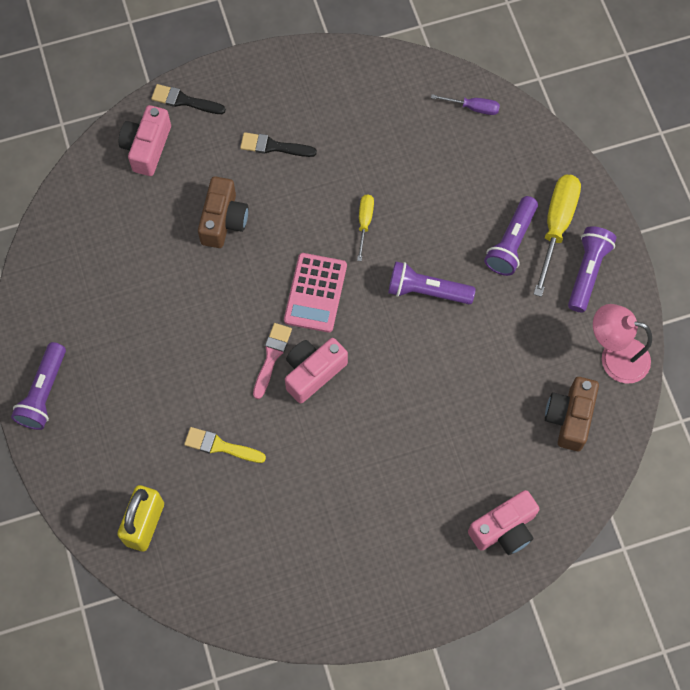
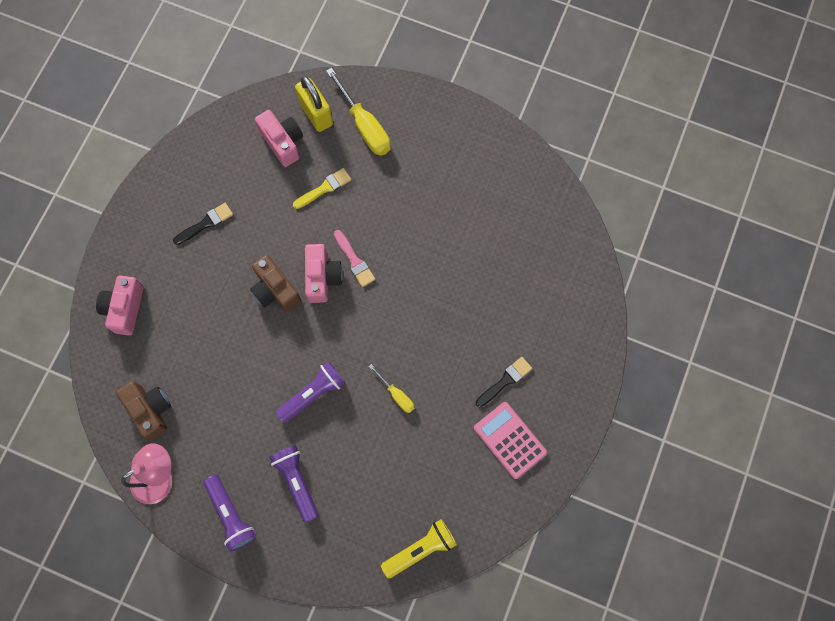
camera: 130 degrees right, 5 degrees up
purple flashlight [11,342,66,430] -> none
pink camera [119,105,171,176] -> pink camera moved to [255,110,303,167]
black brush [151,84,226,114] -> black brush moved to [173,203,233,245]
brown camera [198,176,249,248] -> brown camera moved to [250,255,301,312]
pink calculator [284,253,347,333] -> pink calculator moved to [474,402,547,479]
purple screwdriver [431,94,500,115] -> yellow flashlight [381,519,457,579]
yellow screwdriver [533,175,581,297] -> yellow screwdriver moved to [326,68,391,156]

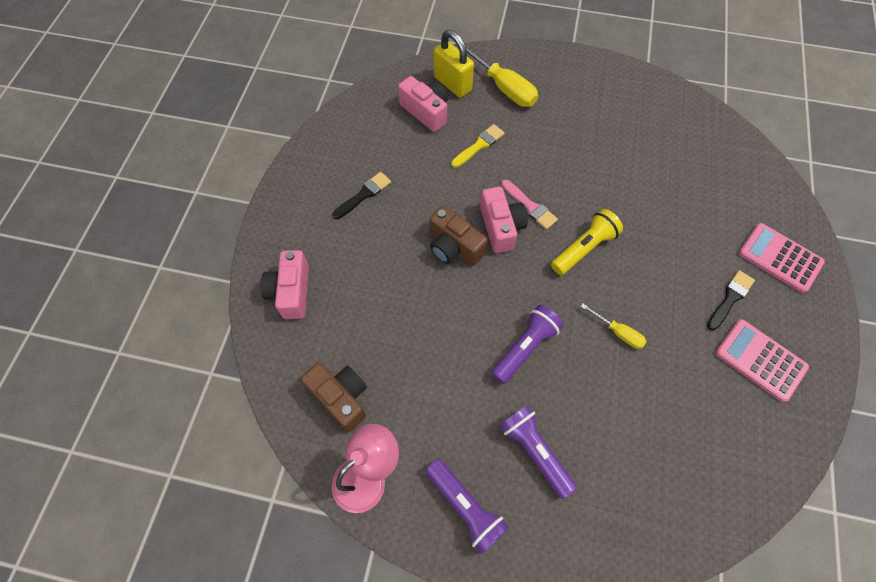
camera: 10 degrees left, 10 degrees down
yellow flashlight [381,519,457,579] -> yellow flashlight moved to [551,209,623,275]
none -> pink calculator [738,223,825,293]

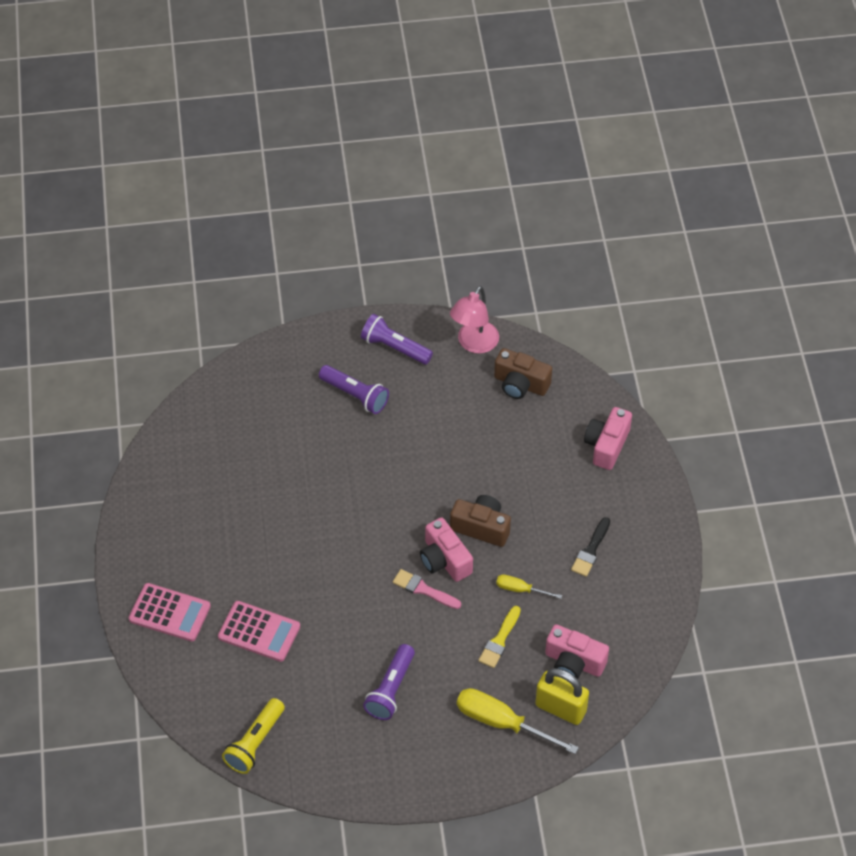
camera: 160 degrees right, 10 degrees down
pink camera [260,250,309,319] -> pink camera turned 135 degrees counterclockwise [584,407,632,470]
purple flashlight [491,305,564,384] -> purple flashlight moved to [363,644,415,720]
yellow flashlight [551,209,623,275] -> yellow flashlight moved to [222,698,285,774]
yellow screwdriver [580,303,647,349] -> yellow screwdriver moved to [496,574,562,599]
black brush [707,270,755,331] -> none
pink calculator [715,319,809,402] -> pink calculator moved to [218,601,300,662]

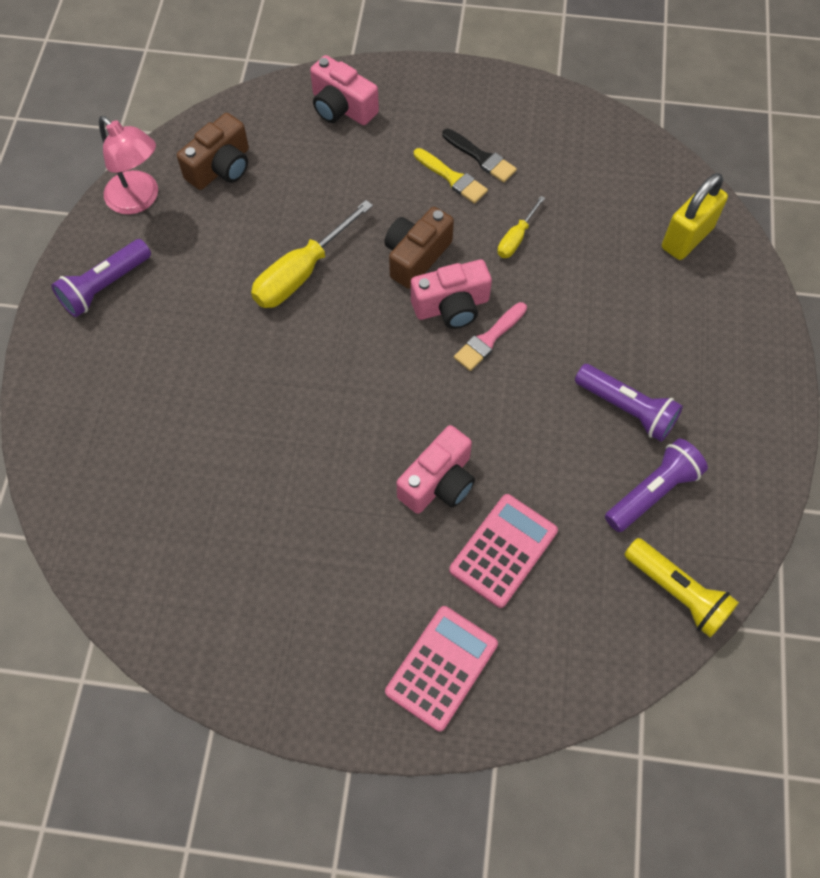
camera: 75 degrees left, 10 degrees up
purple flashlight [319,365,389,414] -> purple flashlight moved to [605,438,708,532]
yellow screwdriver [457,688,579,754] -> yellow screwdriver moved to [251,200,373,308]
yellow brush [478,606,521,668] -> yellow brush moved to [414,148,488,204]
pink camera [545,624,609,679] -> pink camera moved to [397,425,475,514]

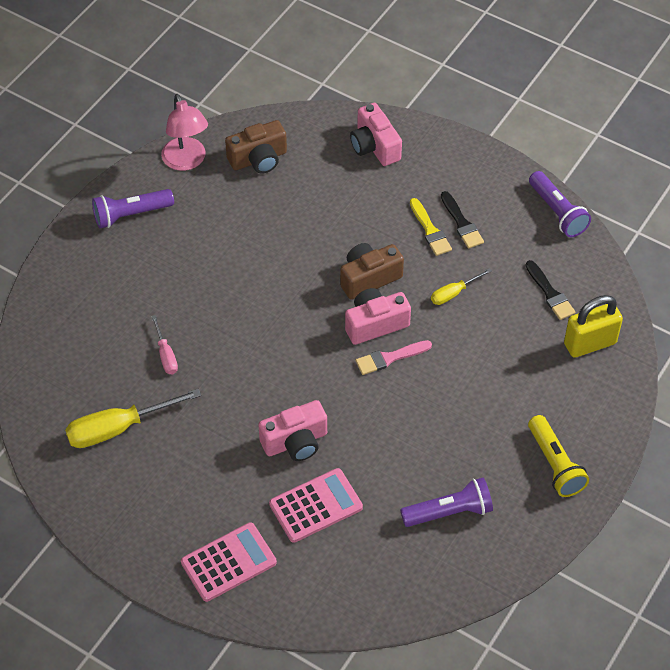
camera: 25 degrees right, 10 degrees down
yellow screwdriver [251,200,373,308] -> yellow screwdriver moved to [65,389,201,448]
pink camera [411,259,492,329] -> pink camera turned 150 degrees clockwise [345,288,411,345]
purple flashlight [575,364,683,442] -> purple flashlight moved to [529,171,591,237]
yellow flashlight [624,538,739,637] -> yellow flashlight moved to [528,415,589,497]
none -> pink screwdriver [151,315,178,374]
none -> black brush [525,260,575,320]

